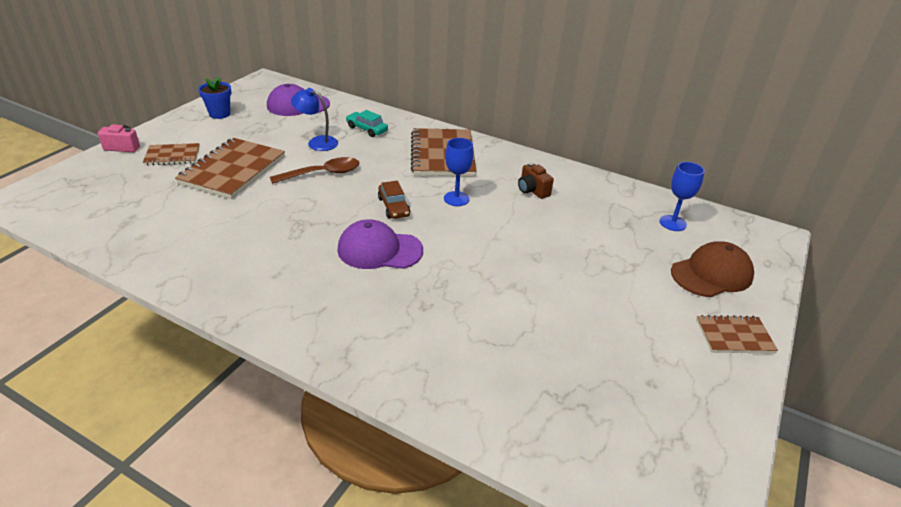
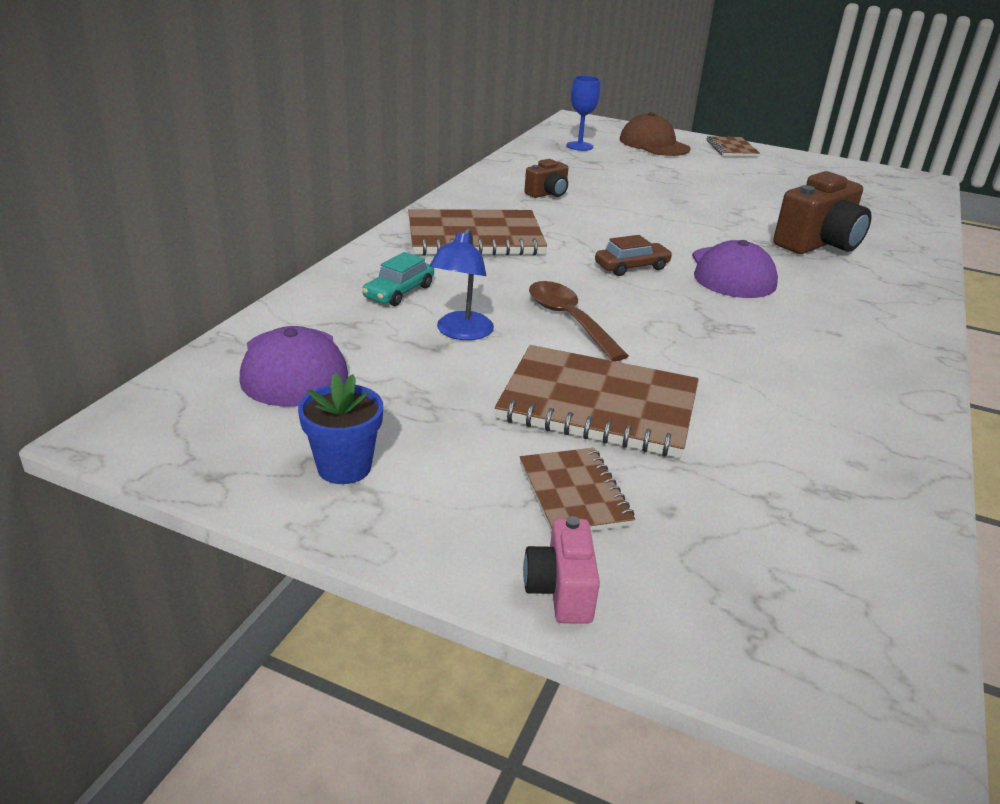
camera: 95 degrees left, 5 degrees down
blue goblet [444,138,474,206] -> none
none -> brown camera [773,171,872,254]

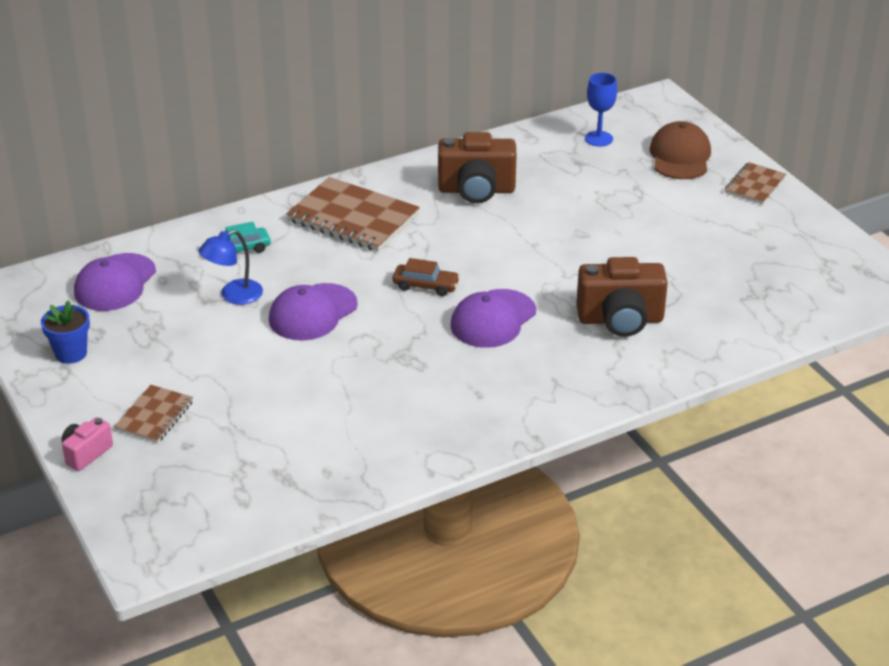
camera: 40 degrees right, 5 degrees up
brown notebook [495,345,699,458] -> none
brown camera [524,159,568,198] -> brown camera [438,132,516,203], size x1.89
brown spoon [529,281,629,361] -> purple cap [269,283,358,341]

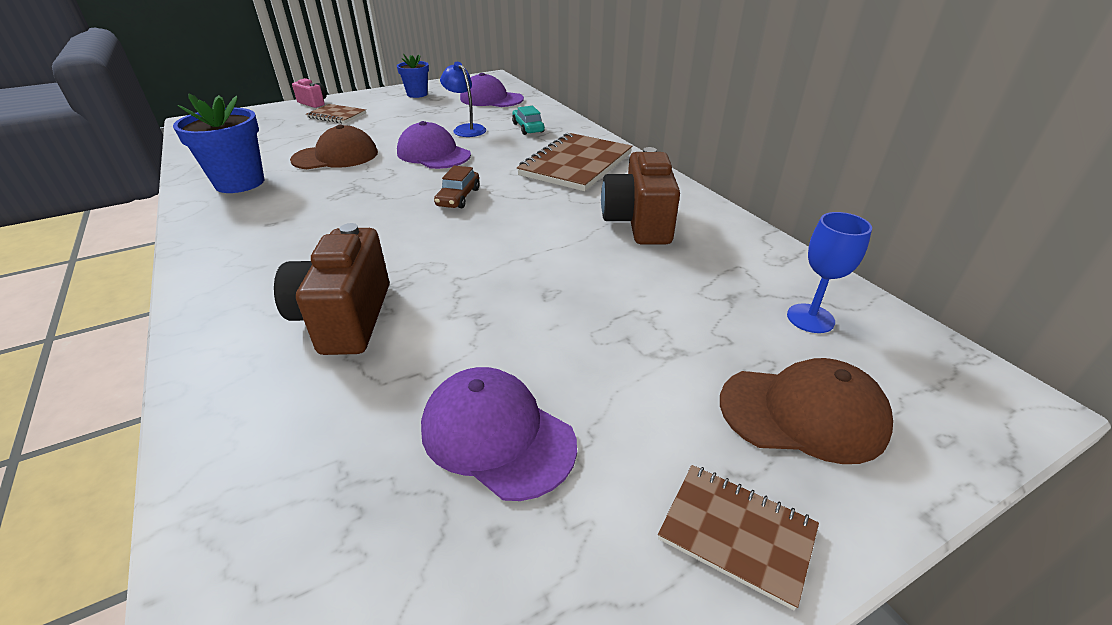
camera: 90 degrees right, 0 degrees up
purple cap [451,289,536,348] -> purple cap moved to [421,367,577,501]
none -> blue flower pot [173,94,265,193]
none -> brown cap [290,125,378,169]

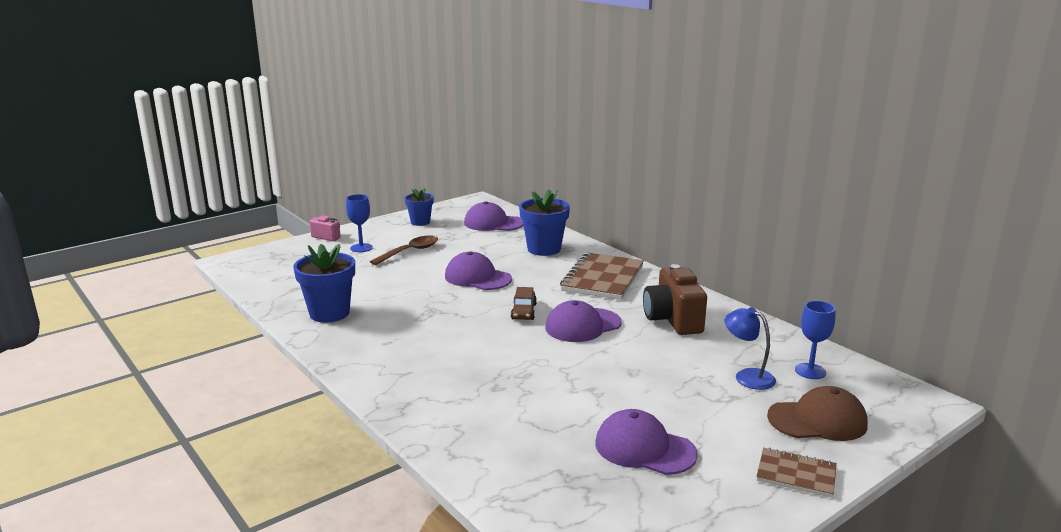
camera: 10 degrees left, 15 degrees down
brown camera [274,223,389,355] -> none
brown cap [290,125,378,169] -> none
brown notebook [306,104,366,124] -> blue goblet [346,194,373,252]
blue lamp [440,62,486,137] -> blue lamp moved to [725,307,776,390]
turquoise car [512,106,545,135] -> blue flower pot [519,189,570,256]
none -> brown spoon [370,235,438,265]
none -> purple cap [545,300,622,342]

